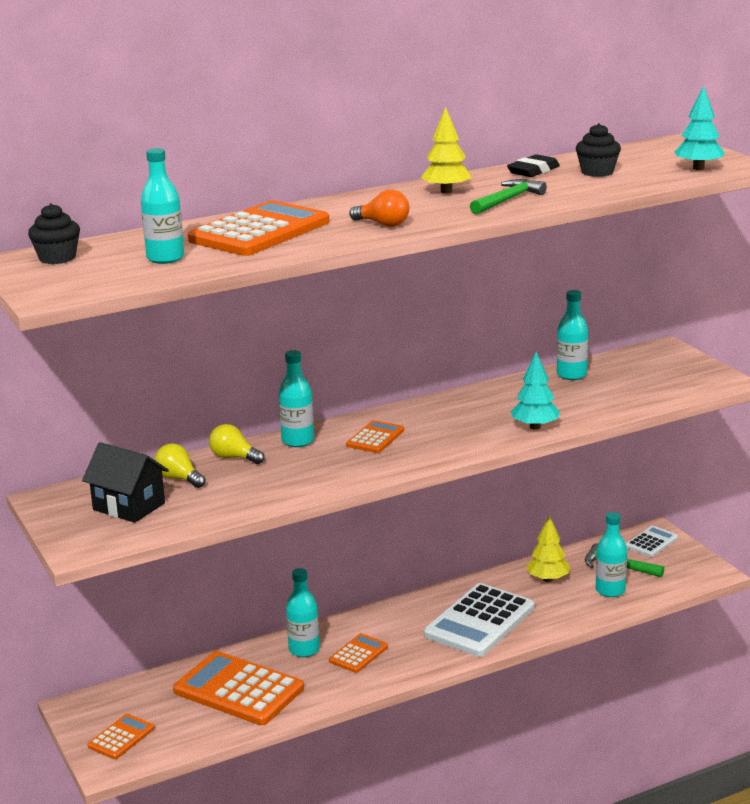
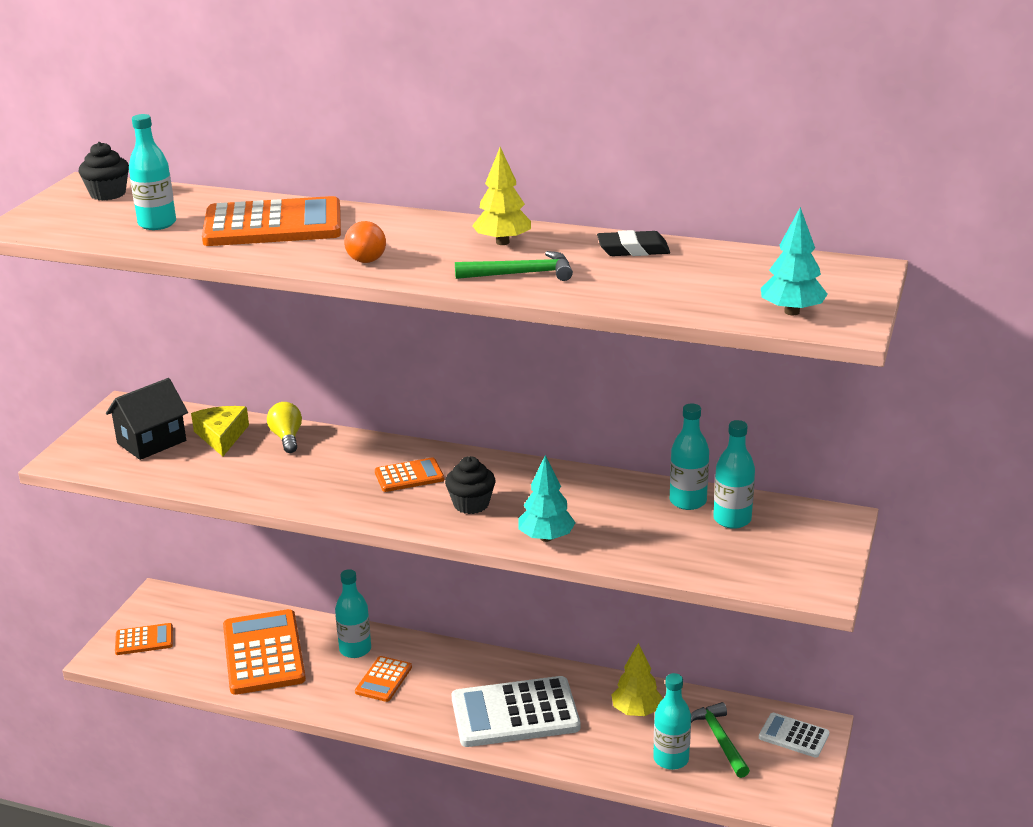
camera: 45 degrees right, 5 degrees up
black house [82,442,169,523] -> black house turned 60 degrees clockwise [106,378,188,460]
yellow light bulb [154,443,206,488] -> yellow cheese [191,406,249,456]
turquoise bottle [279,350,314,447] -> turquoise bottle moved to [713,420,755,529]
orange calculator [329,633,388,673] -> orange calculator turned 120 degrees clockwise [355,656,412,702]
black cupcake [576,123,621,177] -> black cupcake moved to [445,456,495,514]
white calculator [626,526,678,557] -> white calculator turned 150 degrees counterclockwise [759,713,829,758]

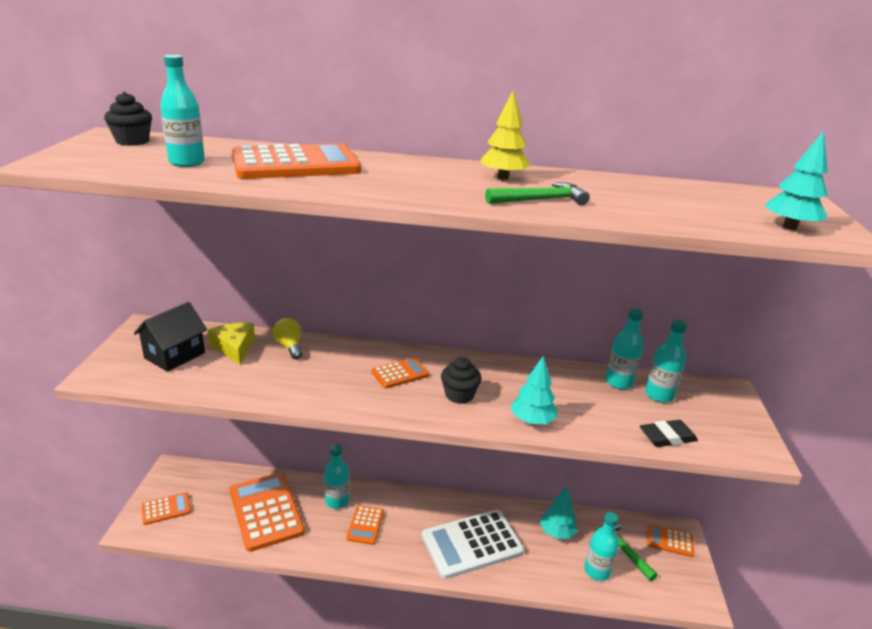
camera: 15 degrees left, 0 degrees up
orange light bulb [344,221,386,263] -> none
black eraser [597,230,670,256] -> black eraser moved to [640,420,698,447]
yellow tree [612,643,663,716] -> turquoise tree [540,487,577,539]
white calculator [759,713,829,758] -> orange calculator [647,524,694,557]

